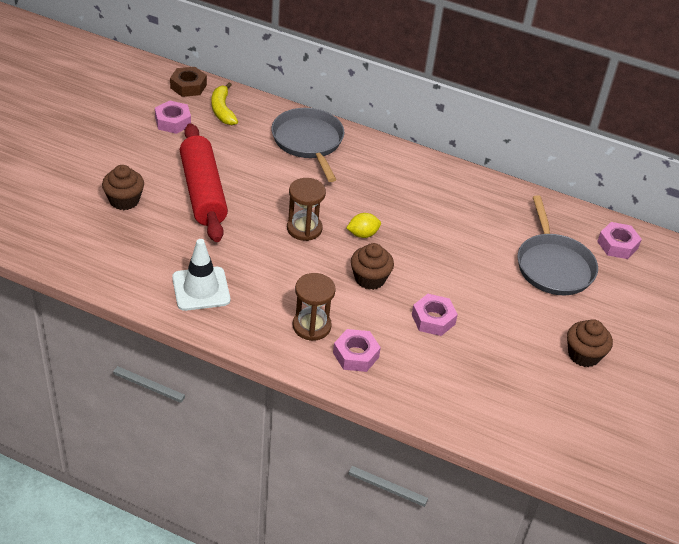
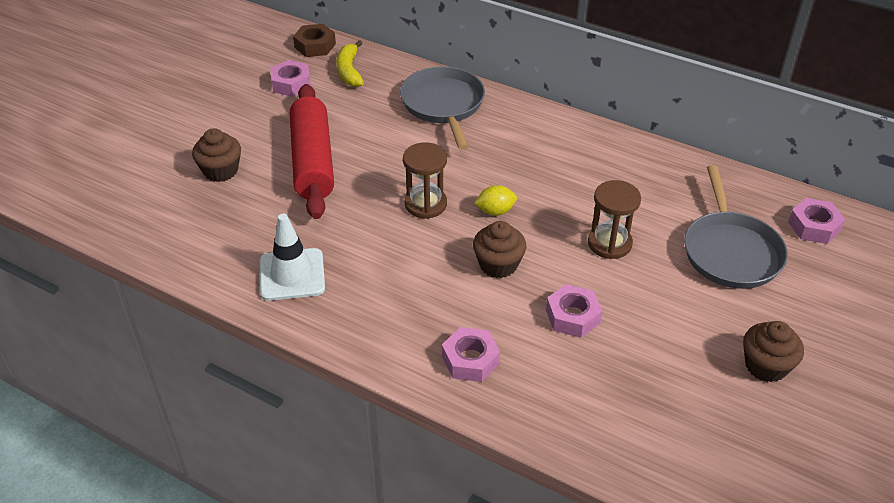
camera: 10 degrees right, 0 degrees up
brown hourglass [293,273,336,341] -> brown hourglass moved to [588,180,641,259]

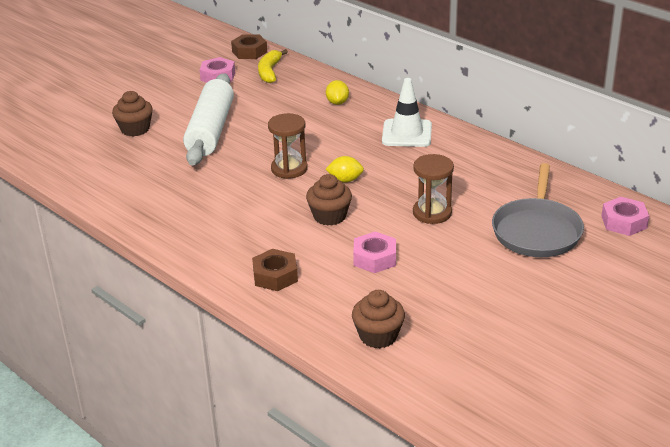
camera: 15 degrees right, 10 degrees down
white traffic cone [260,214,325,301] -> white traffic cone moved to [382,78,432,147]
red rolling pin [290,84,334,219] -> white rolling pin [183,73,234,166]
grey pan [400,67,485,150] -> yellow lemon [326,80,349,105]
pink nut [442,327,500,382] -> brown nut [252,249,298,291]
brown cupcake [743,321,804,382] -> brown cupcake moved to [352,290,405,348]

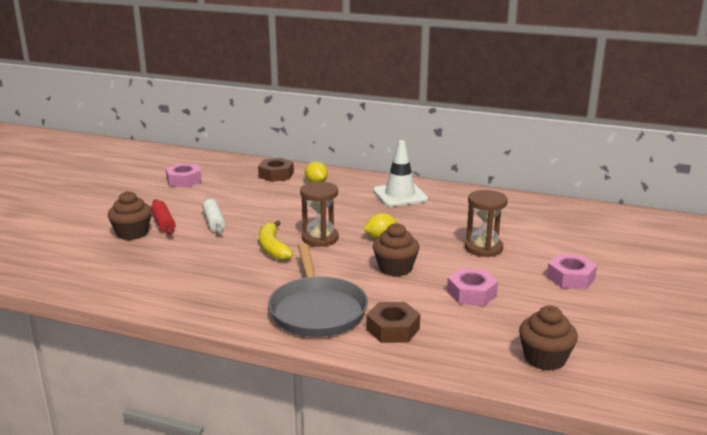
camera: 25 degrees left, 10 degrees down
white rolling pin [183,73,234,166] -> white rolling pin [202,198,225,234], size x0.46
brown nut [231,34,267,59] -> brown nut moved to [258,158,294,182]
yellow banana [258,49,288,83] -> yellow banana moved to [259,220,293,260]
grey pan [492,163,584,257] -> grey pan moved to [268,243,368,337]
pink nut [601,197,649,236] -> pink nut moved to [547,254,597,289]
none -> red rolling pin [151,199,175,235]

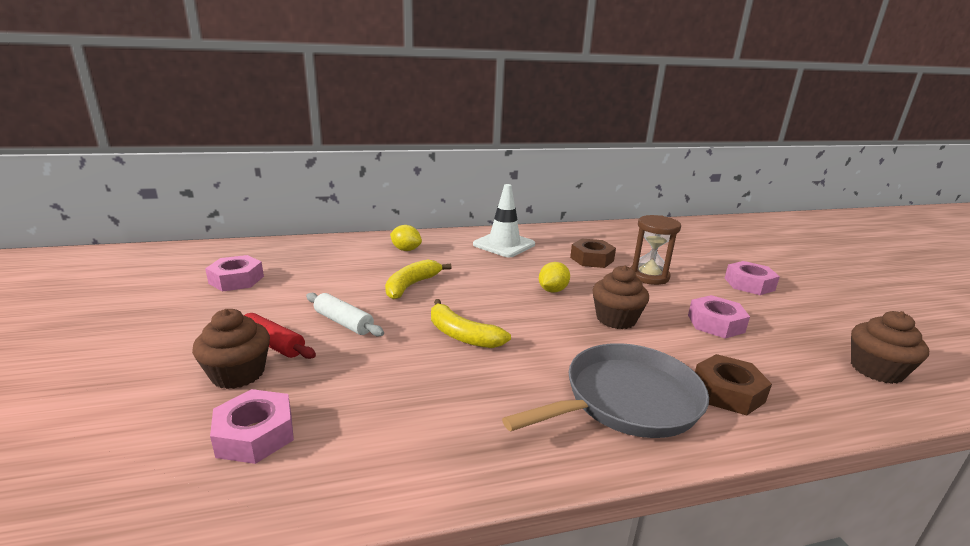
camera: 35 degrees left, 0 degrees up
brown nut [258,158,294,182] -> brown nut moved to [570,239,616,268]
grey pan [268,243,368,337] -> grey pan turned 75 degrees counterclockwise [502,343,709,438]
brown hourglass [300,182,339,247] -> none
none -> pink nut [210,389,294,464]
none -> yellow banana [385,259,452,299]

